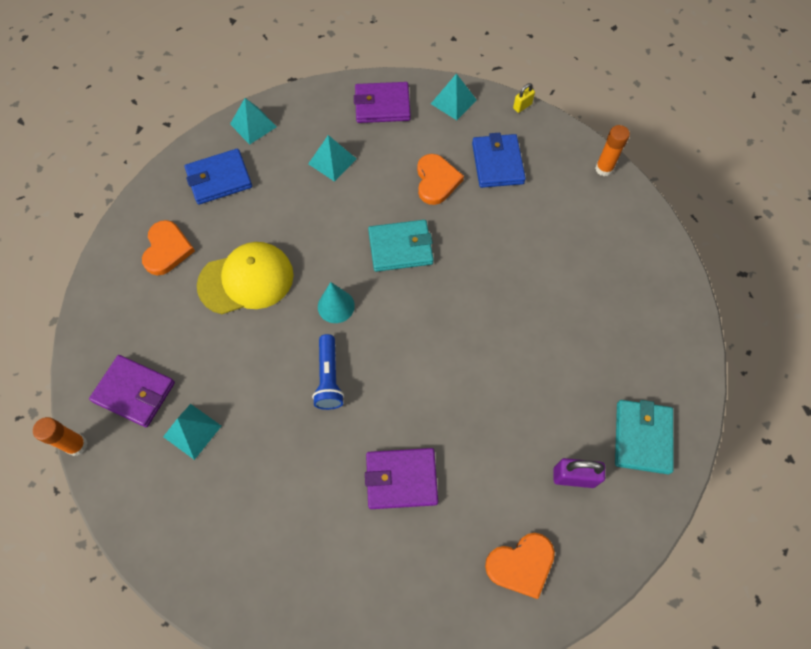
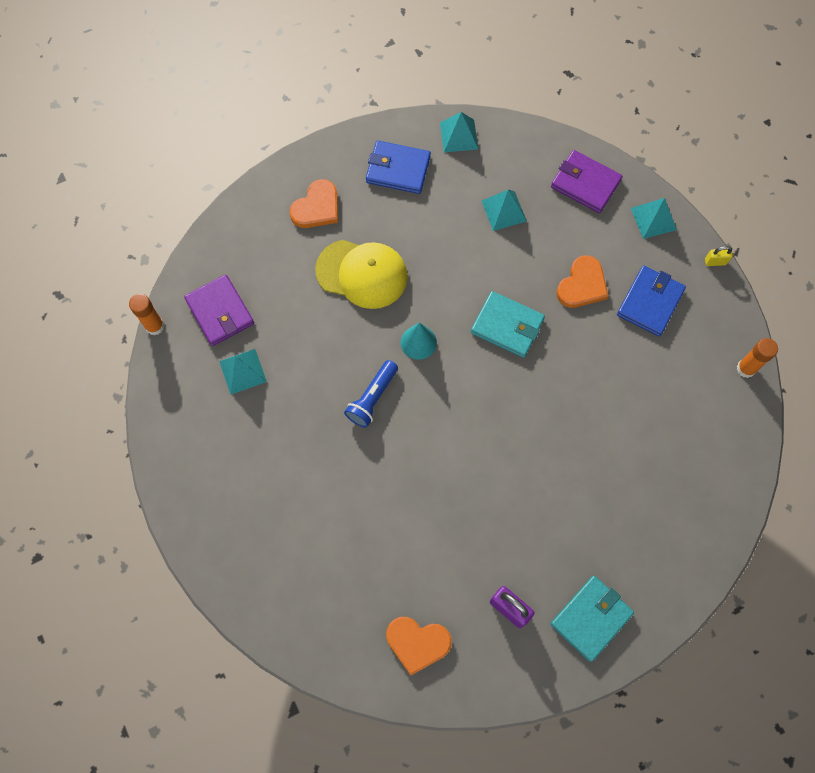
camera: 35 degrees right, 5 degrees up
purple wallet [365,448,438,509] -> none

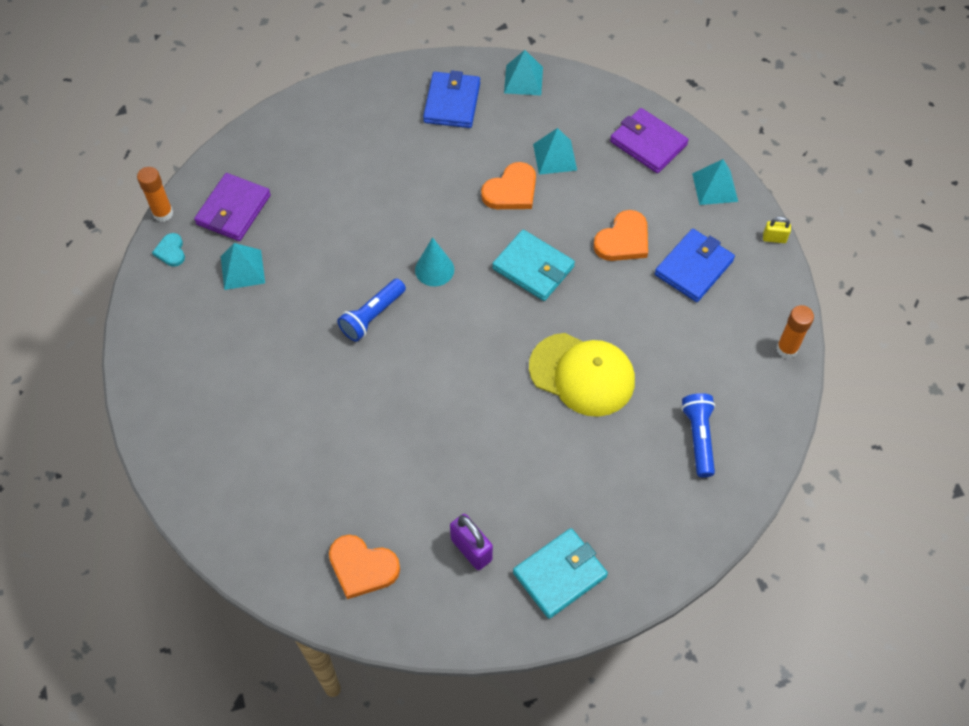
camera: 10 degrees right, 10 degrees down
purple wallet [184,275,254,346] -> purple wallet turned 45 degrees clockwise [194,173,271,241]
orange heart [289,179,338,228] -> orange heart moved to [481,162,536,209]
yellow cap [315,240,408,309] -> yellow cap moved to [529,333,635,417]
blue wallet [366,141,431,194] -> blue wallet turned 75 degrees clockwise [423,70,480,128]
none -> turquoise heart [152,233,185,267]
none -> blue flashlight [681,393,715,477]

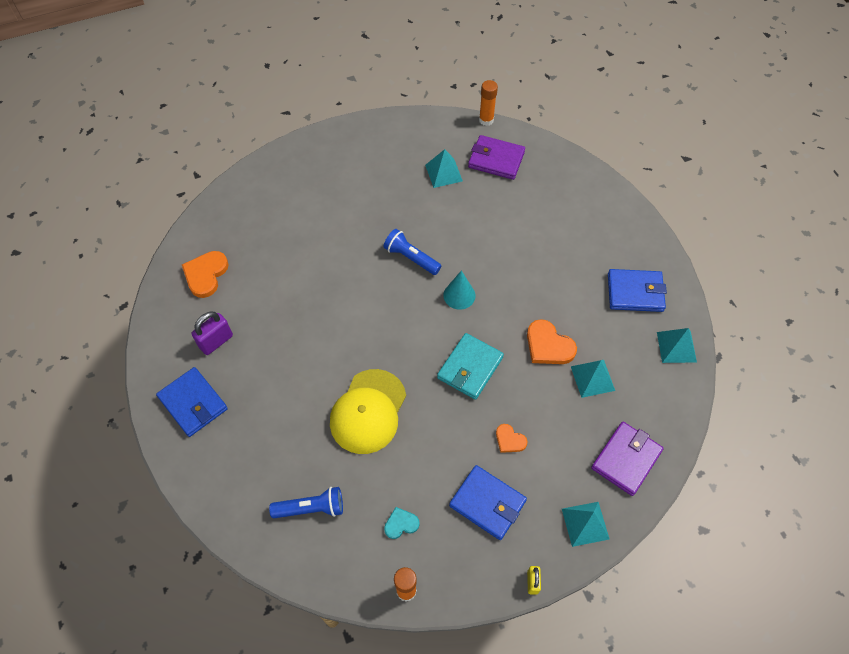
camera: 85 degrees right, 0 degrees up
turquoise heart [152,233,185,267] -> turquoise heart moved to [384,507,420,539]
turquoise wallet [513,528,608,619] -> blue wallet [156,367,228,437]
orange heart [593,210,648,261] -> orange heart [496,424,527,453], size x0.58

